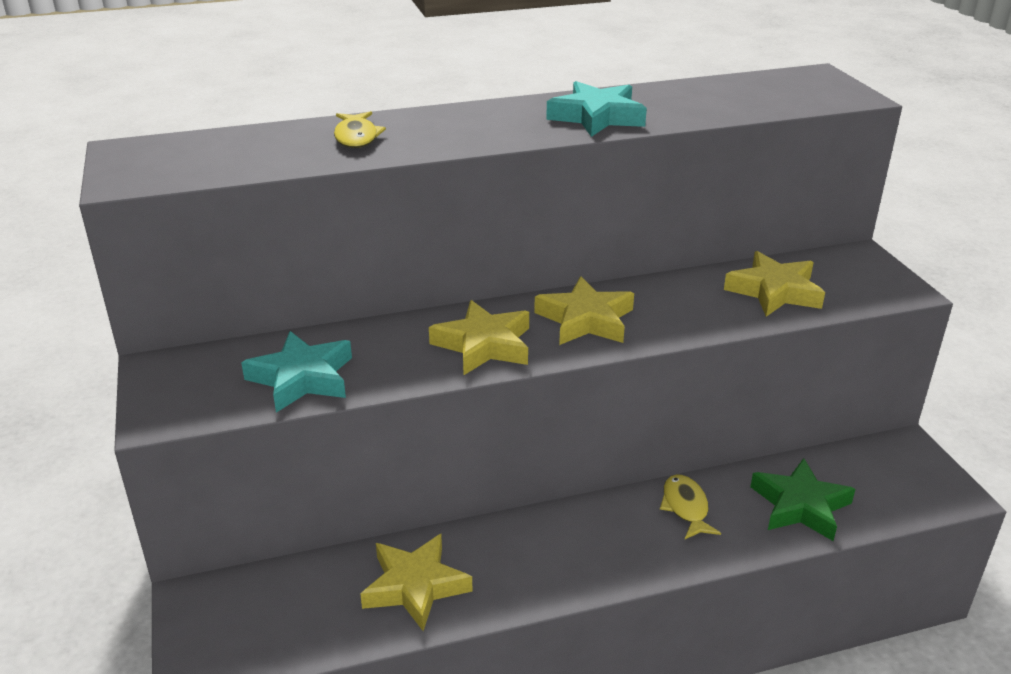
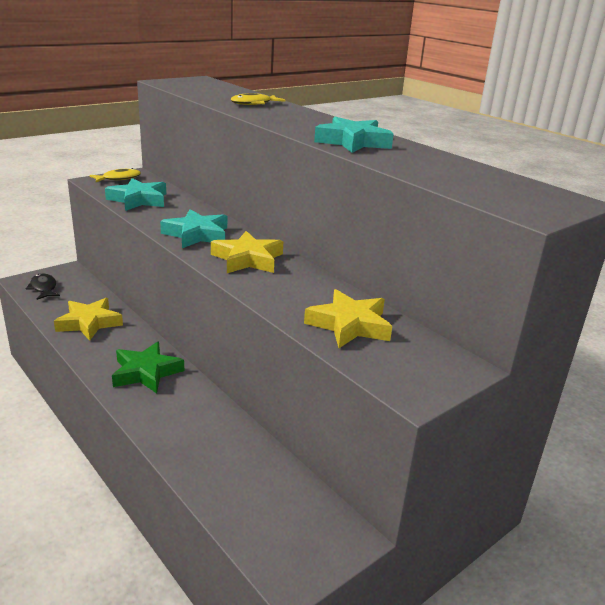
camera: 65 degrees right, 5 degrees down
yellow star [429,300,529,375] -> turquoise star [160,209,227,248]
yellow fish [660,474,721,539] -> yellow fish moved to [89,168,141,182]
green star [750,458,855,541] -> green star moved to [112,341,184,393]
none -> black fish [26,274,60,300]

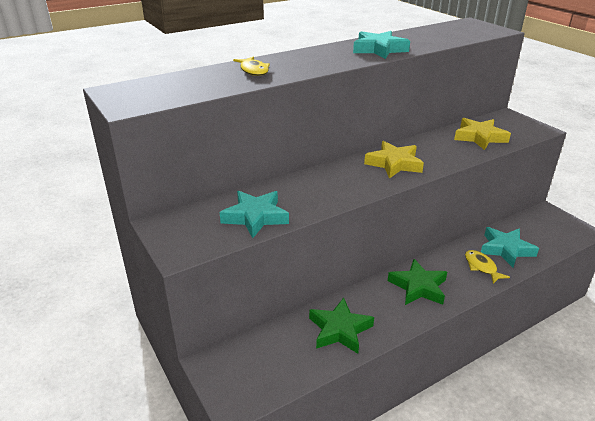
camera: 80 degrees left, 5 degrees up
black fish [26,274,60,300] -> none
yellow star [54,298,123,341] -> green star [309,298,374,354]
yellow fish [89,168,141,182] -> yellow fish moved to [465,250,510,284]
turquoise star [160,209,227,248] -> turquoise star moved to [481,227,539,267]

